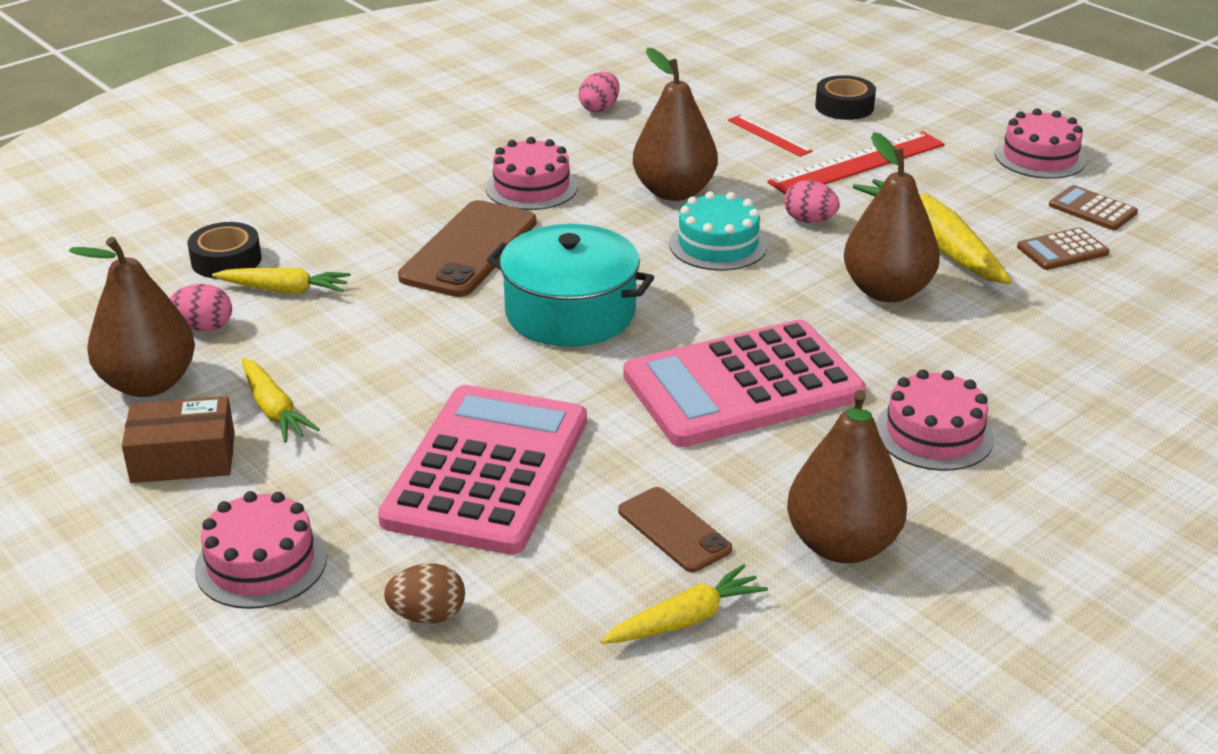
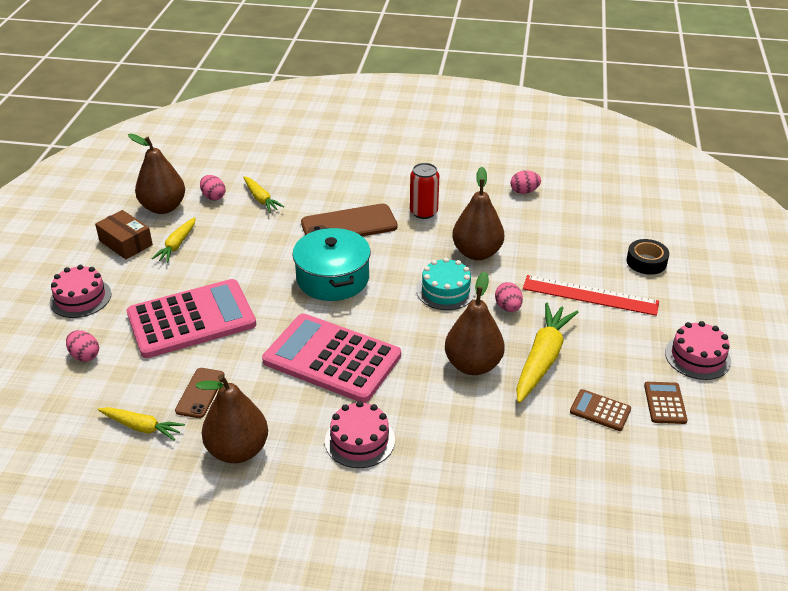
camera: 50 degrees right, 5 degrees up
black tape [188,222,262,279] -> none
brown egg [384,563,465,624] -> pink egg [66,330,99,362]
pink cake [486,137,578,210] -> red can [410,163,439,219]
red ruler [728,115,813,157] -> none

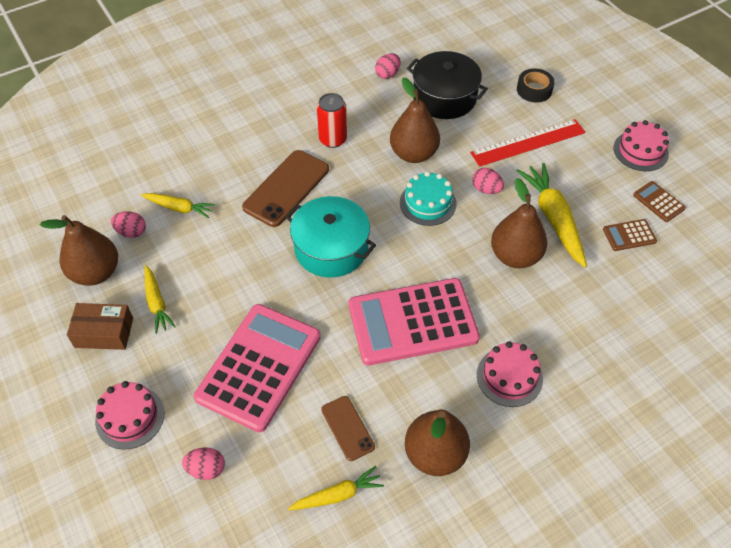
camera: 40 degrees left, 15 degrees up
none -> black pot [407,51,488,119]

